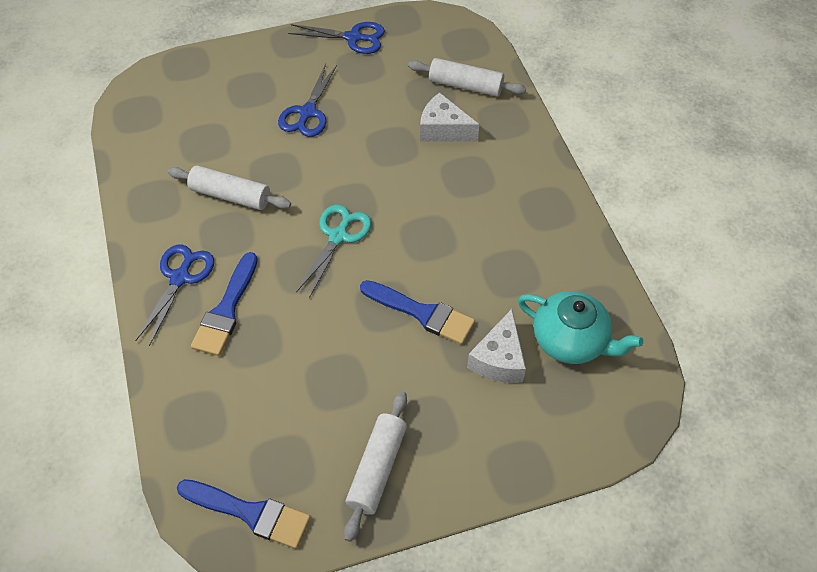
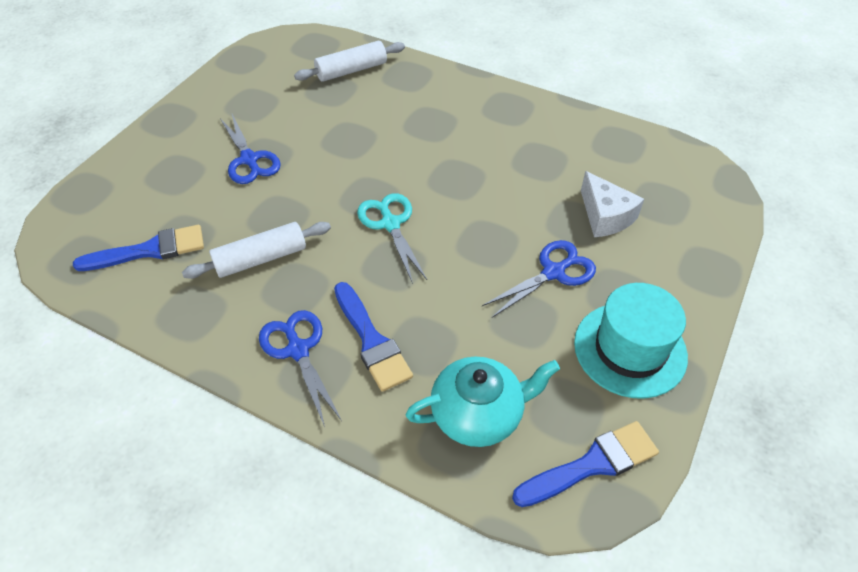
camera: 45 degrees left, 5 degrees down
blue scissors [288,22,385,54] -> blue scissors moved to [482,240,596,318]
white rolling pin [344,391,407,542] -> turquoise hat [574,283,688,399]
blue brush [360,280,475,345] -> blue brush moved to [73,225,204,271]
white cheese [420,93,480,141] -> none
turquoise teapot [518,291,643,364] -> turquoise teapot moved to [406,357,560,447]

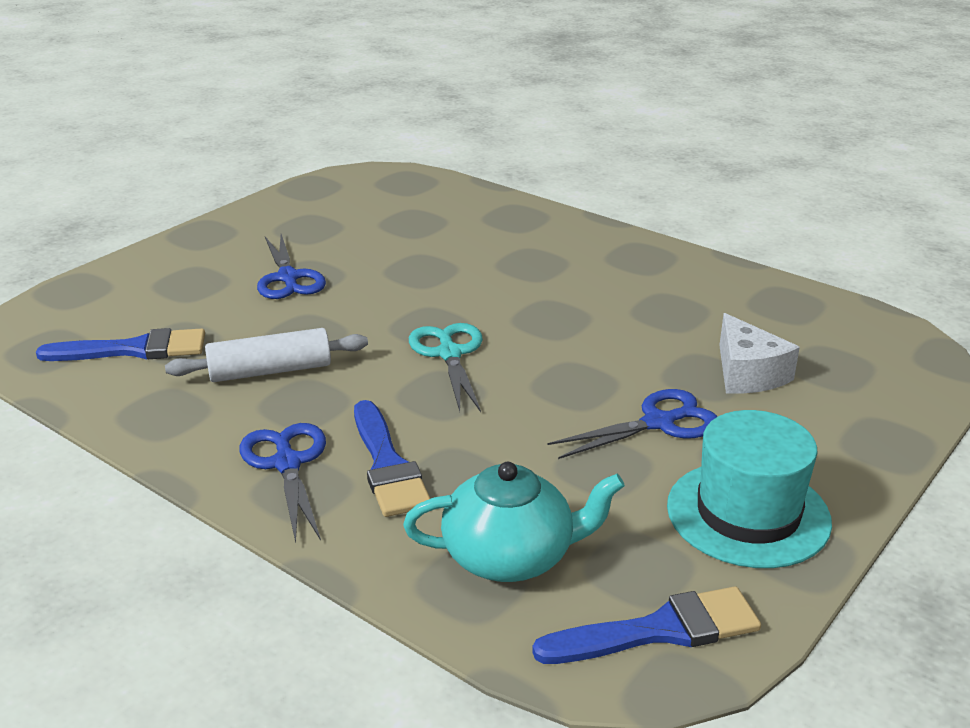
camera: 10 degrees right, 20 degrees down
white rolling pin [294,41,405,82] -> none

